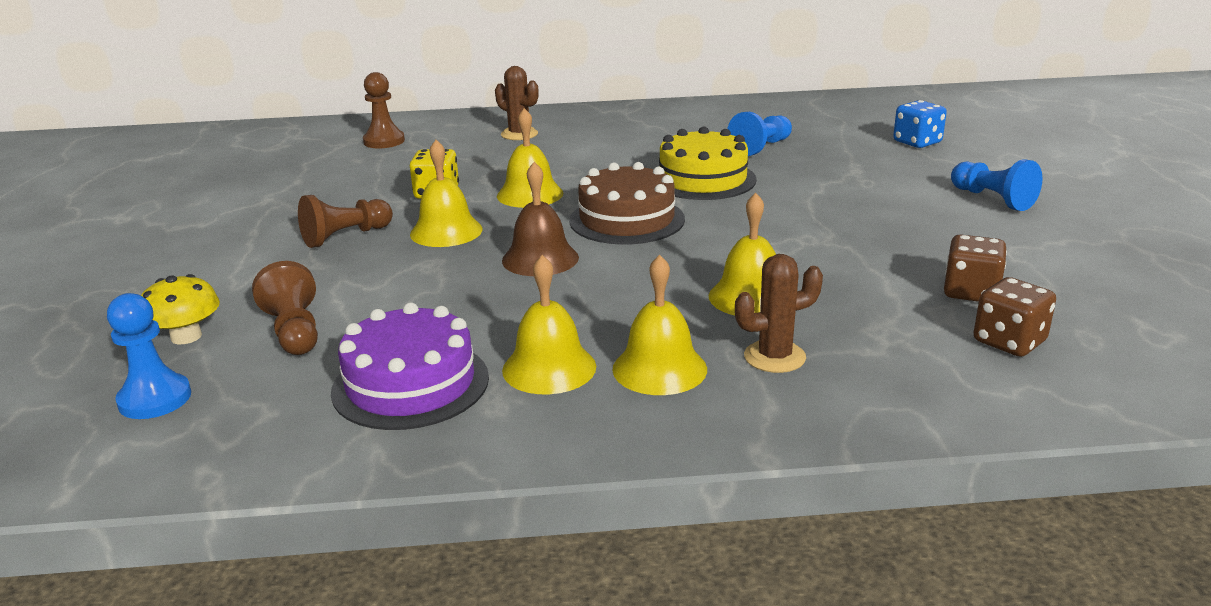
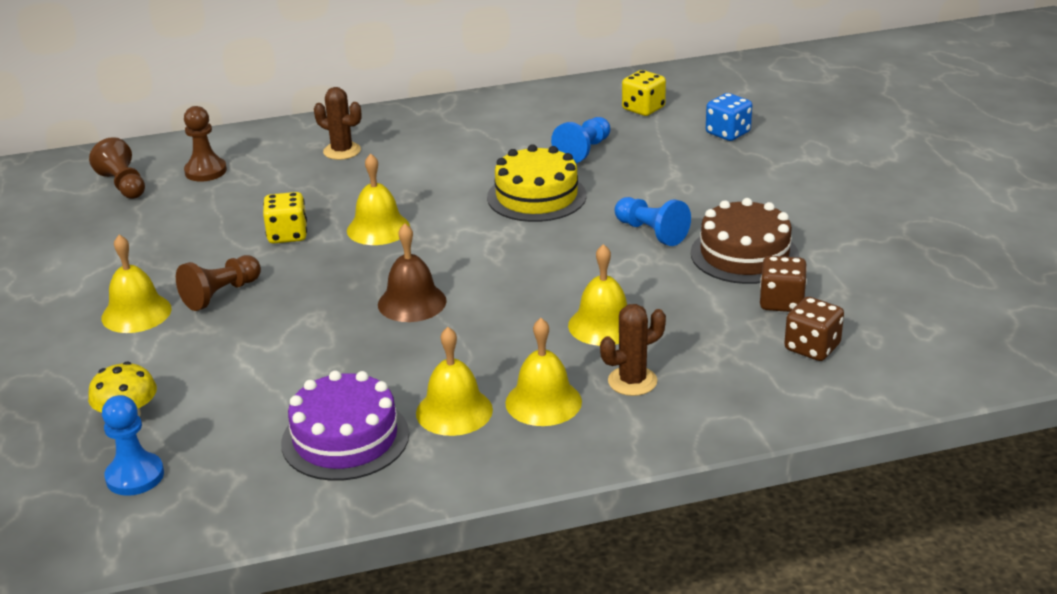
camera: 10 degrees left, 5 degrees up
brown pawn [252,261,318,355] -> brown pawn moved to [89,137,145,199]
yellow bell [410,140,483,247] -> yellow bell moved to [101,235,172,333]
brown cake [569,162,685,245] -> brown cake moved to [691,198,799,284]
blue pawn [951,159,1043,211] -> blue pawn moved to [615,197,691,246]
none -> yellow dice [622,70,666,116]

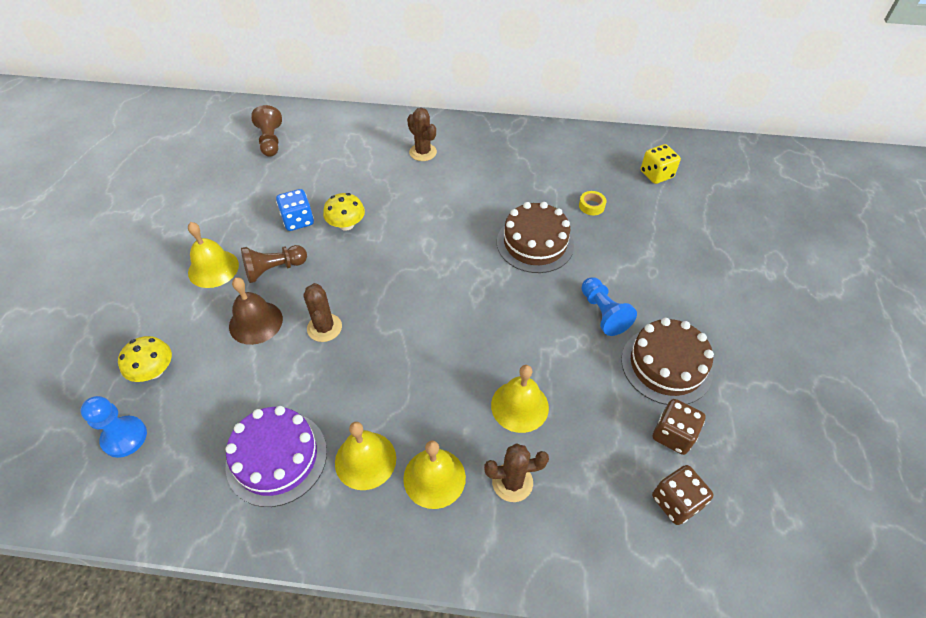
camera: 20 degrees right, 20 degrees up
brown pawn [184,106,227,181] -> none
yellow dice [263,192,307,244] -> yellow mushroom [323,193,365,230]
yellow bell [347,153,410,245] -> none
brown bell [378,223,447,322] -> brown bell moved to [229,278,283,345]
yellow cake [487,144,586,222] -> brown cake [497,202,574,273]
blue pawn [551,117,611,163] -> yellow tape [579,191,606,215]
blue dice [706,93,752,141] -> blue dice moved to [276,189,314,231]
none -> brown cactus [303,283,342,342]

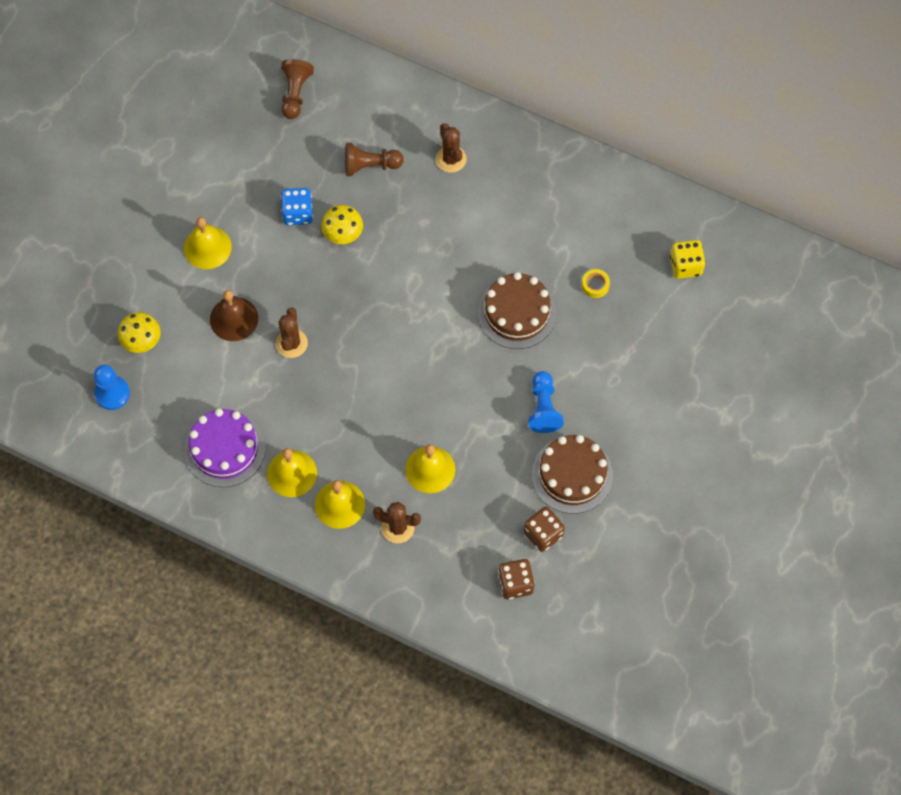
camera: 20 degrees right, 15 degrees up
brown pawn [241,245,307,283] -> brown pawn moved to [345,143,404,176]

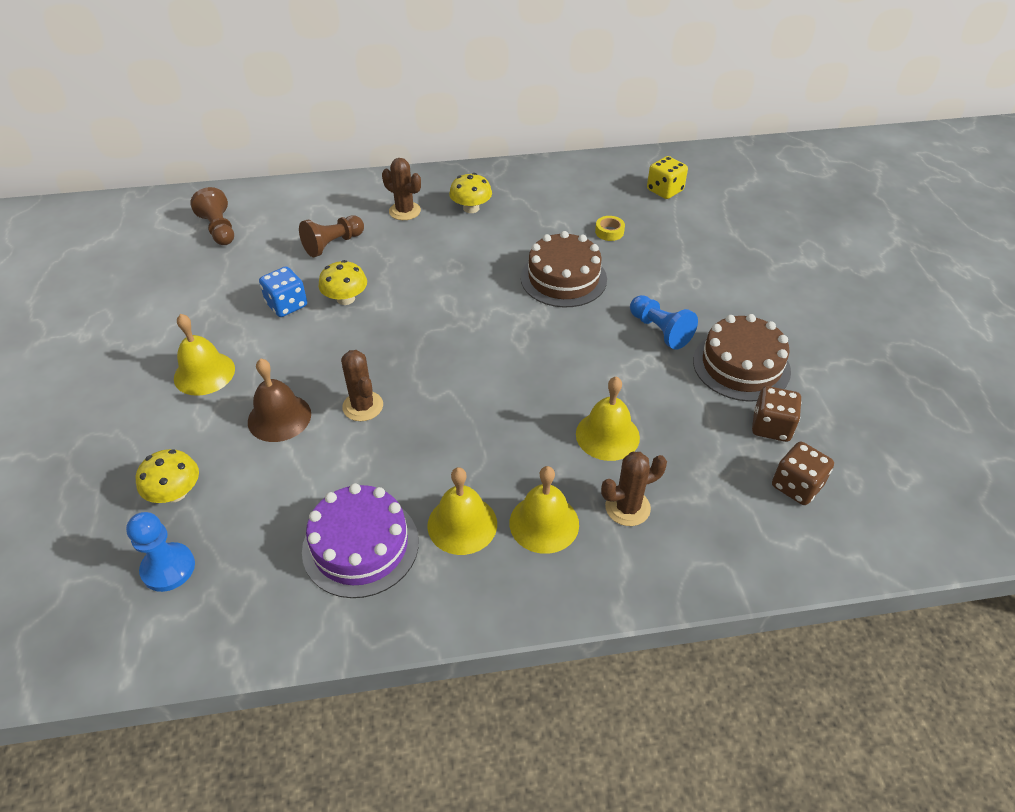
camera: 35 degrees left, 20 degrees down
none -> yellow mushroom [449,173,492,213]

